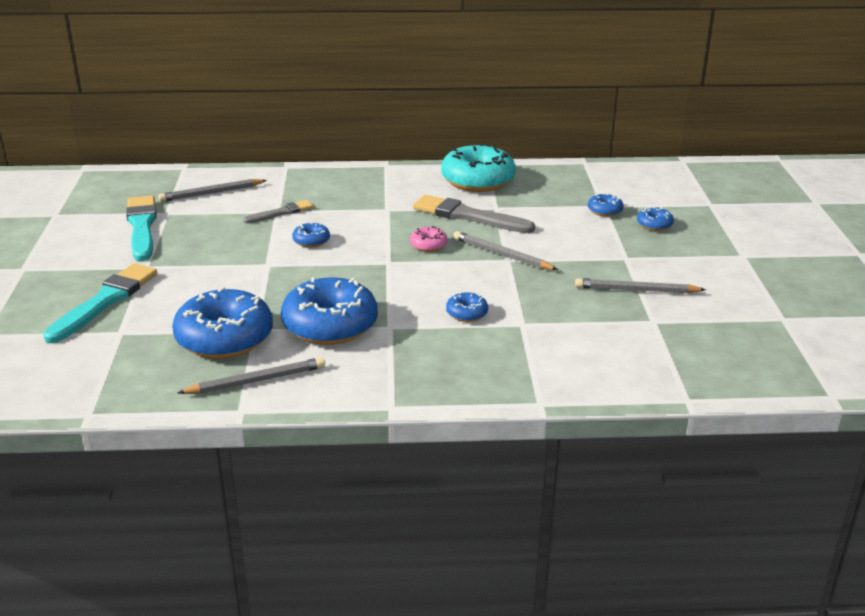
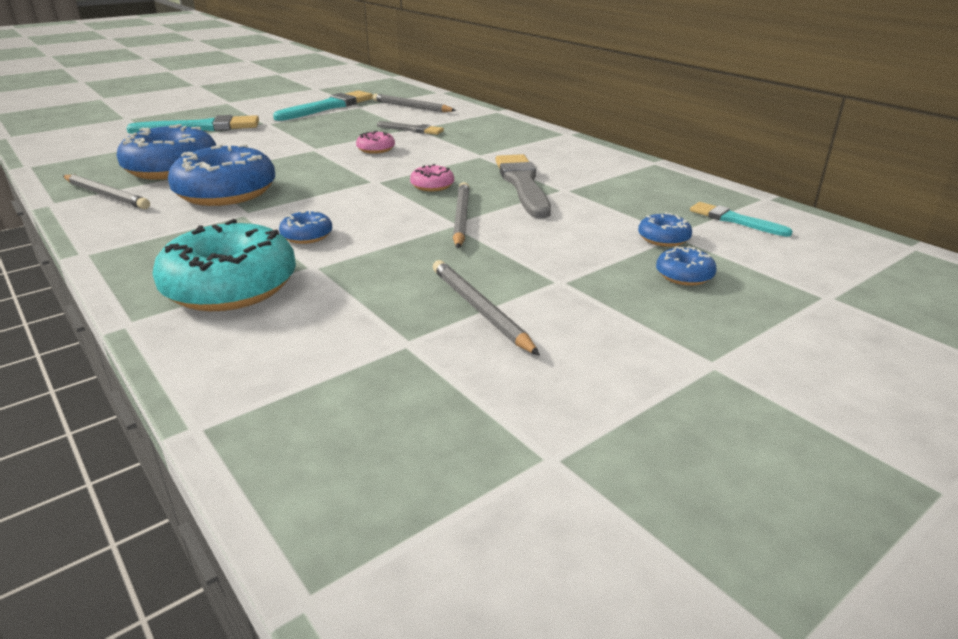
camera: 55 degrees right, 0 degrees up
blue donut [292,222,330,248] -> pink donut [356,131,395,154]
turquoise donut [441,143,516,192] -> turquoise donut moved to [152,219,296,311]
none -> turquoise brush [690,202,793,237]

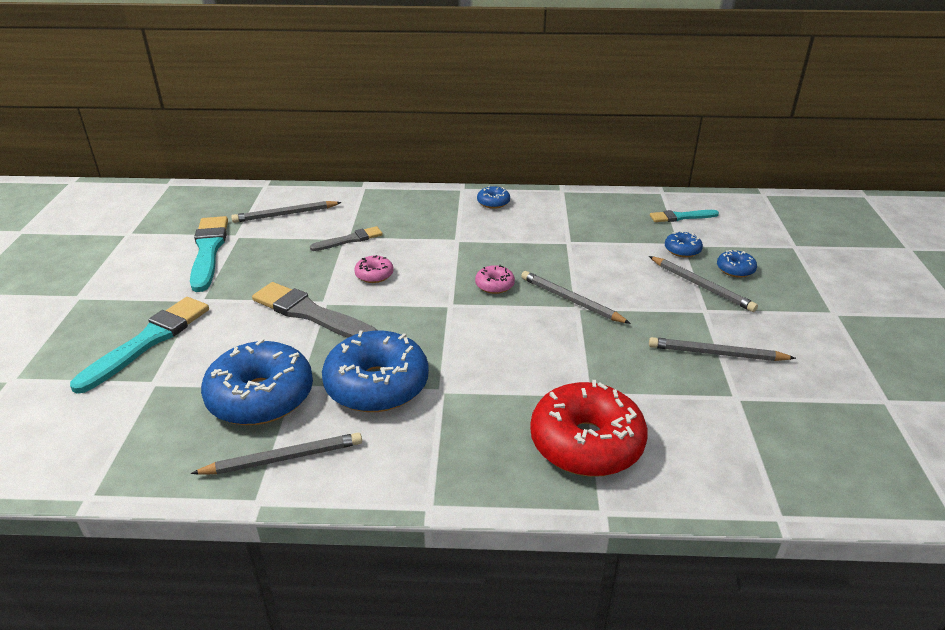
camera: 50 degrees left, 5 degrees up
turquoise donut [152,219,296,311] -> red donut [530,380,648,477]
blue donut [279,210,332,244] -> blue donut moved to [477,186,510,209]
grey brush [496,154,551,218] -> grey brush moved to [252,282,378,338]
none -> grey pencil [649,256,758,312]

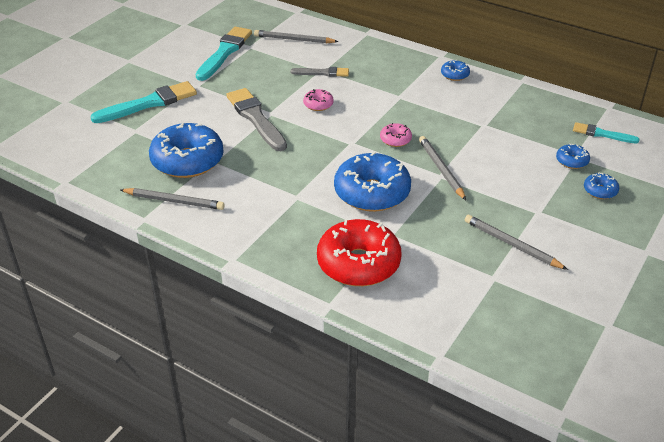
camera: 30 degrees right, 5 degrees up
blue donut [322,330,429,412] -> blue donut moved to [334,151,411,212]
grey pencil [649,256,758,312] -> none

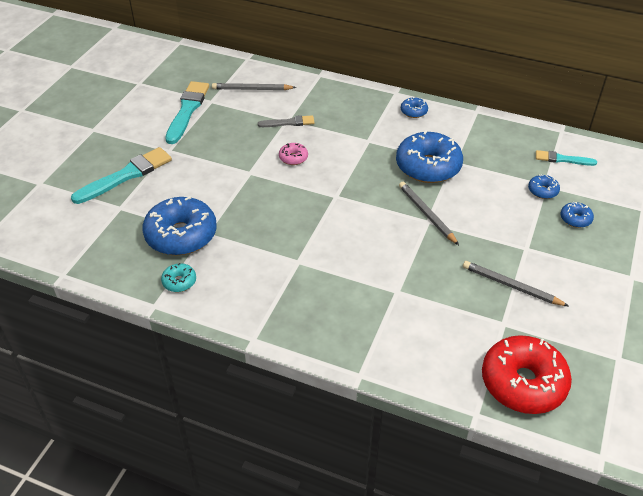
camera: 10 degrees left, 5 degrees up
grey pencil [120,188,225,210] -> turquoise donut [161,263,196,292]
grey brush [226,88,287,151] -> none
red donut [317,219,401,286] -> red donut moved to [482,335,572,414]
blue donut [334,151,411,212] -> blue donut moved to [396,130,463,183]
pink donut [380,123,412,147] -> none

